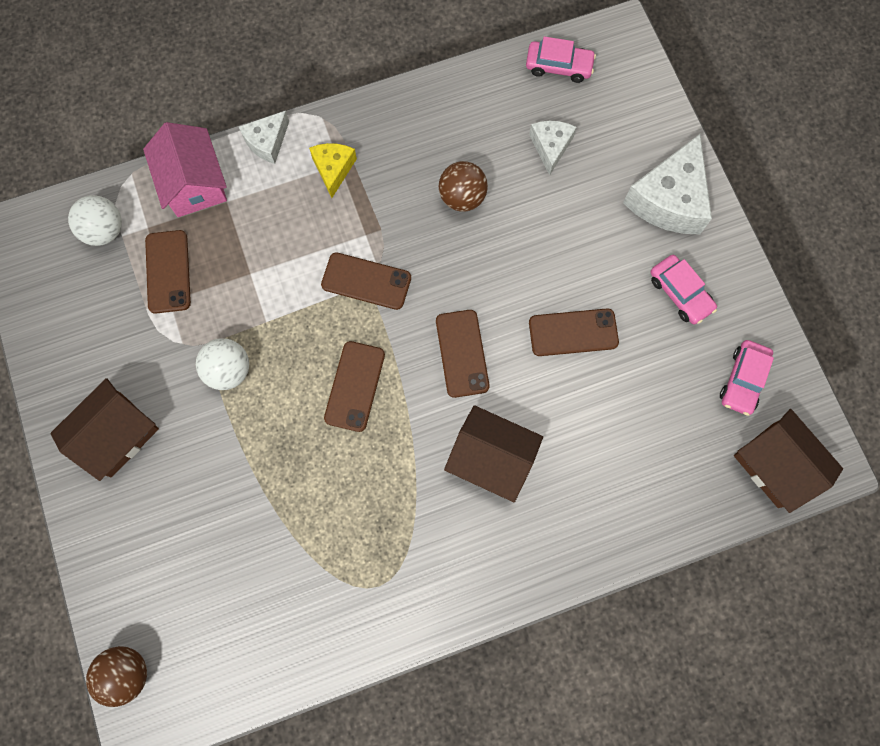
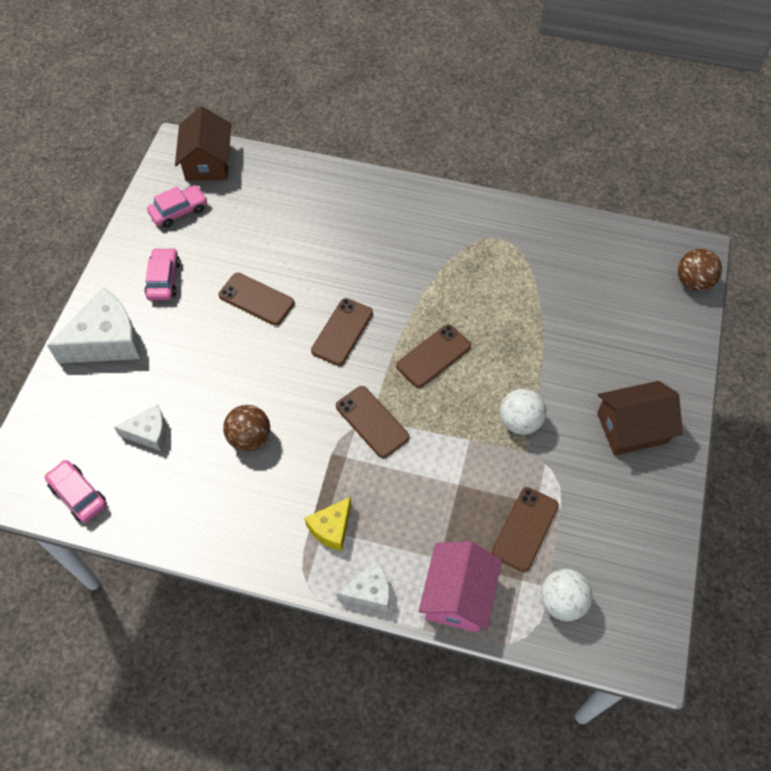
camera: 145 degrees left, 15 degrees down
brown house [444,405,543,502] -> none
white cheese [529,121,577,175] -> white cheese turned 135 degrees counterclockwise [114,404,166,451]

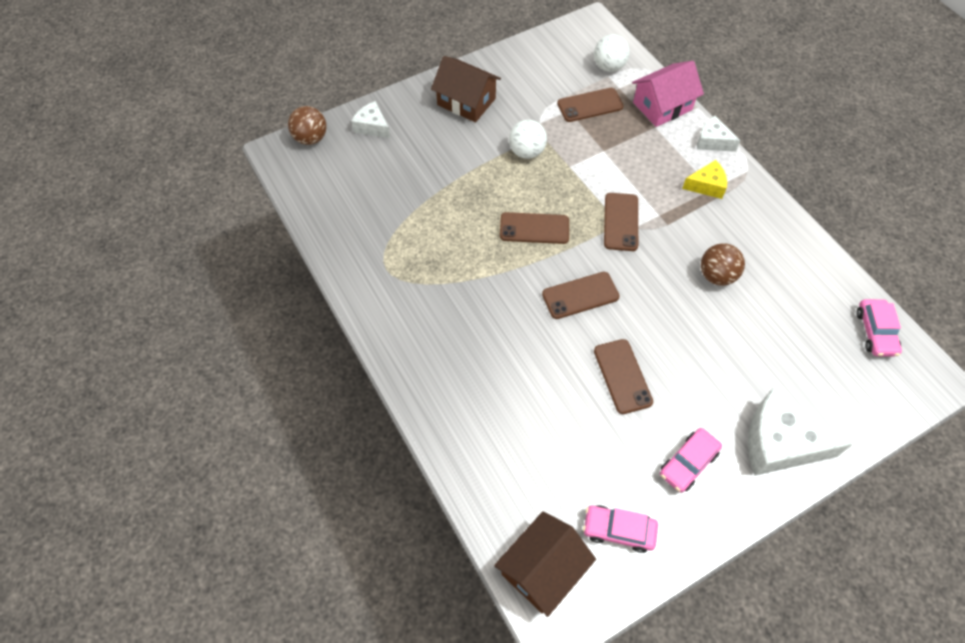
camera: 135 degrees left, 0 degrees up
white cheese [114,404,166,451] -> white cheese moved to [351,101,390,138]

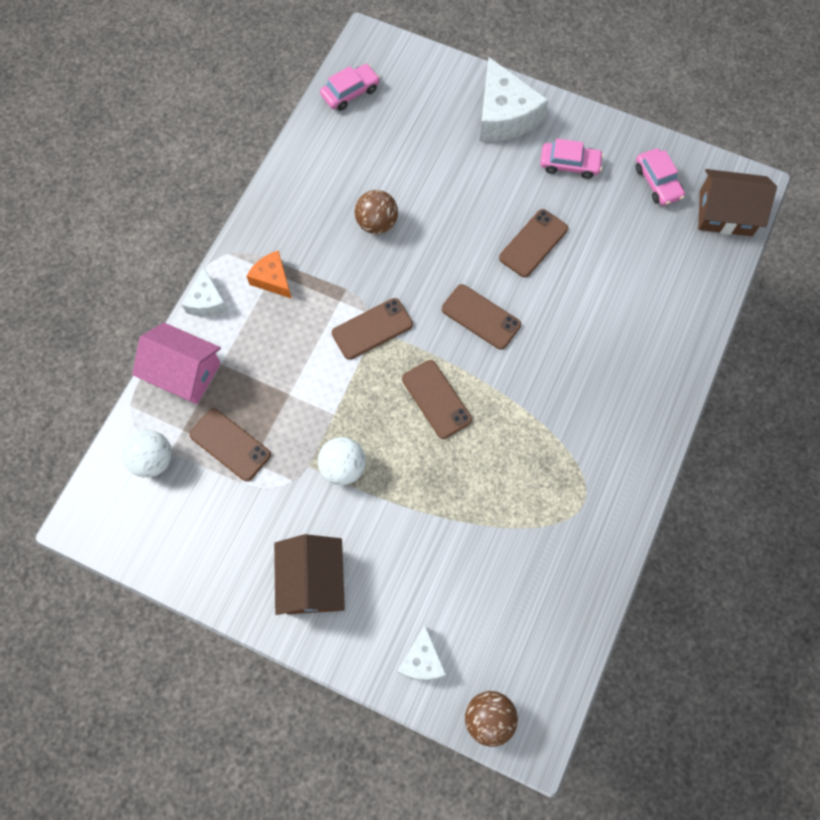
camera: 125 degrees left, 10 degrees up
yellow cheese [682,160,727,199] -> orange cheese [247,250,292,299]

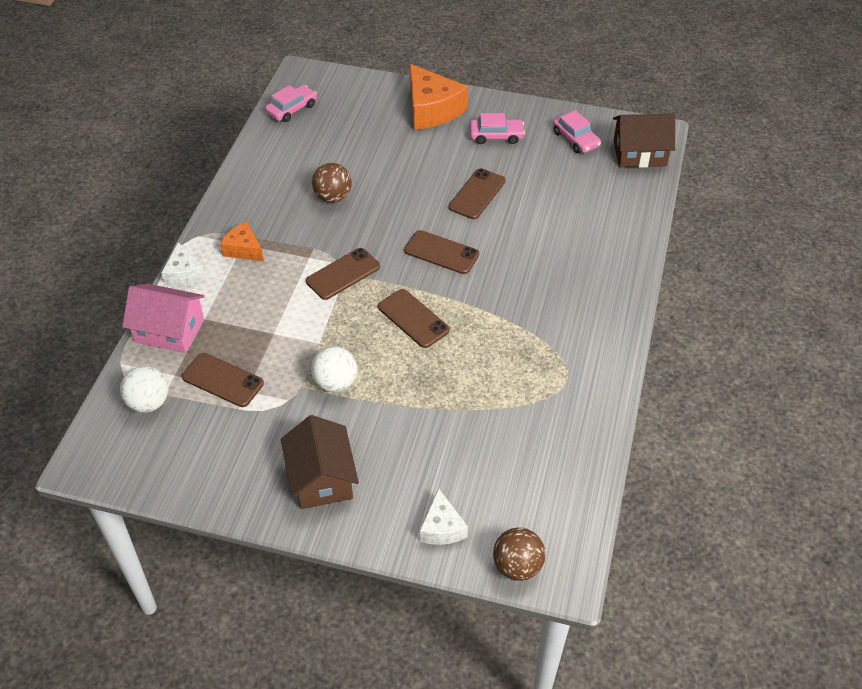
camera: 10 degrees left, 20 degrees down
white cheese [480,57,549,142] -> orange cheese [410,64,468,130]

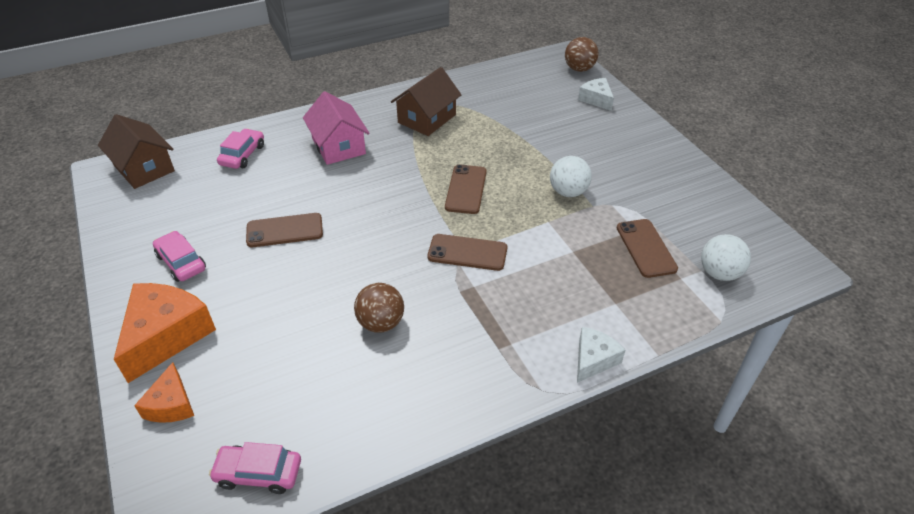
camera: 130 degrees left, 5 degrees down
pink house [122,284,205,353] -> pink house moved to [303,91,370,165]
orange cheese [220,222,264,261] -> orange cheese moved to [134,362,194,423]
brown house [281,415,359,509] -> brown house moved to [391,67,461,136]
brown phone [404,230,479,274] -> none
white cheese [420,488,468,545] -> white cheese turned 75 degrees counterclockwise [578,78,614,111]
pink car [553,110,601,153] -> pink car moved to [217,129,264,169]

